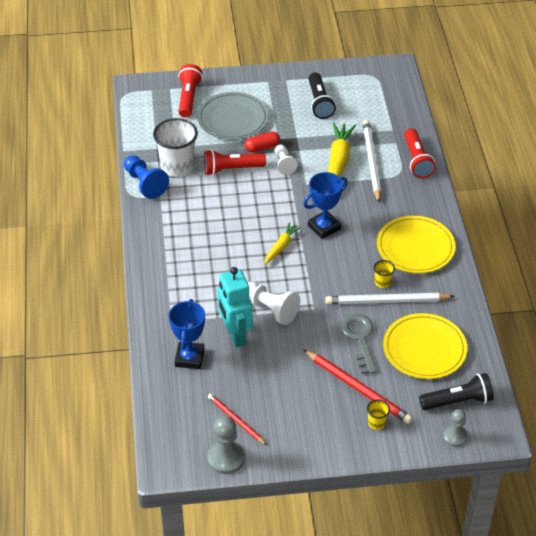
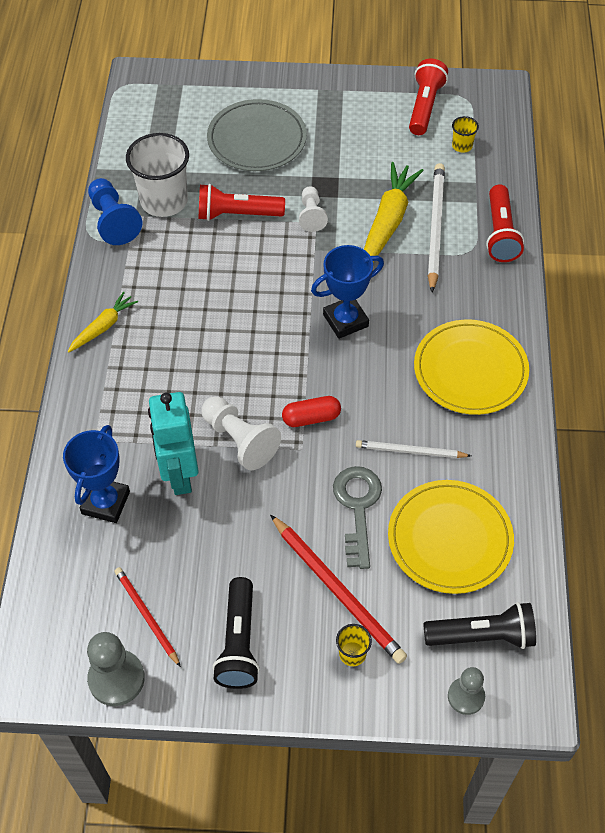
camera: 10 degrees right, 10 degrees up
red flashlight [178,64,203,118] -> red flashlight moved to [409,58,448,135]
red capsule [245,132,280,153] -> red capsule moved to [282,396,341,427]
yellow carrot [264,222,302,265] -> yellow carrot moved to [68,292,138,353]
black flashlight [308,72,336,119] -> black flashlight moved to [212,577,260,689]
white pencil [325,293,455,304] -> white pencil [356,440,471,458], size x0.61
yellow cup [374,260,395,288] -> yellow cup moved to [452,116,479,153]

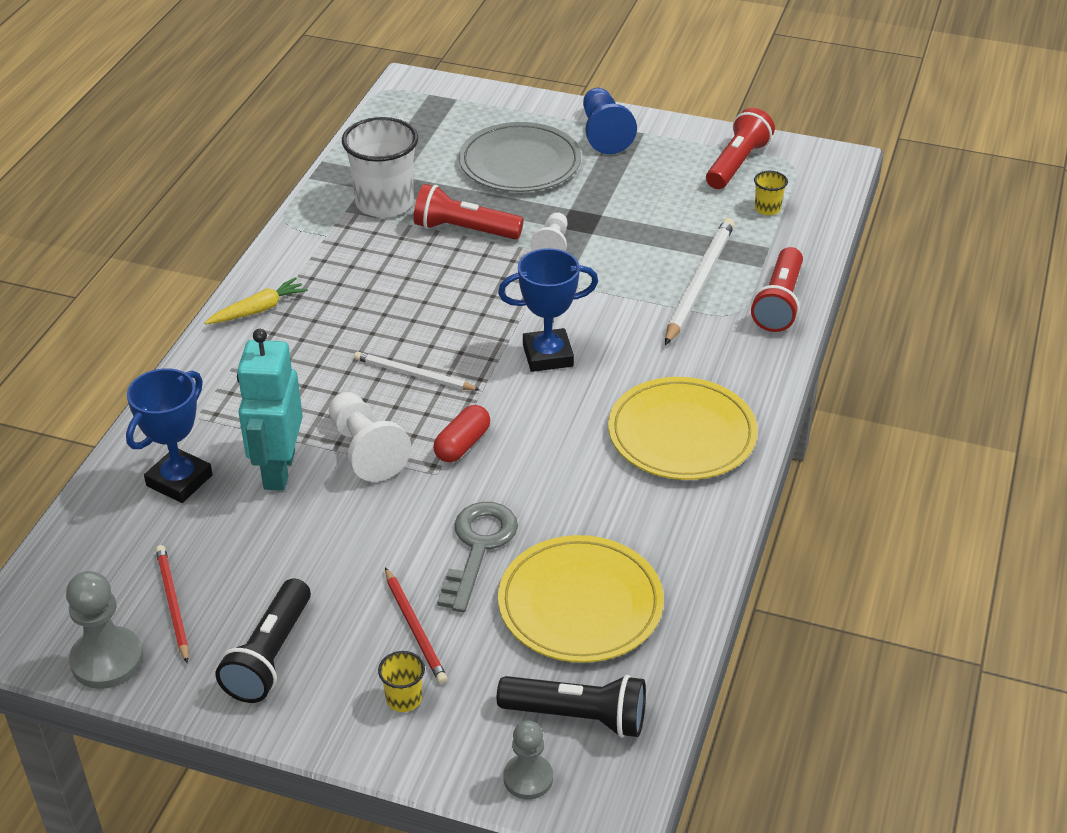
camera: 15 degrees right, 15 degrees down
blue pawn [88,178,143,245] -> blue pawn moved to [583,88,637,154]
red pencil [270,514,407,664] -> red pencil [385,567,448,684], size x0.61
red capsule [282,396,341,427] -> red capsule turned 60 degrees counterclockwise [433,405,490,462]
white pencil [356,440,471,458] -> white pencil moved to [354,351,480,391]
yellow carrot [364,162,424,262] -> none

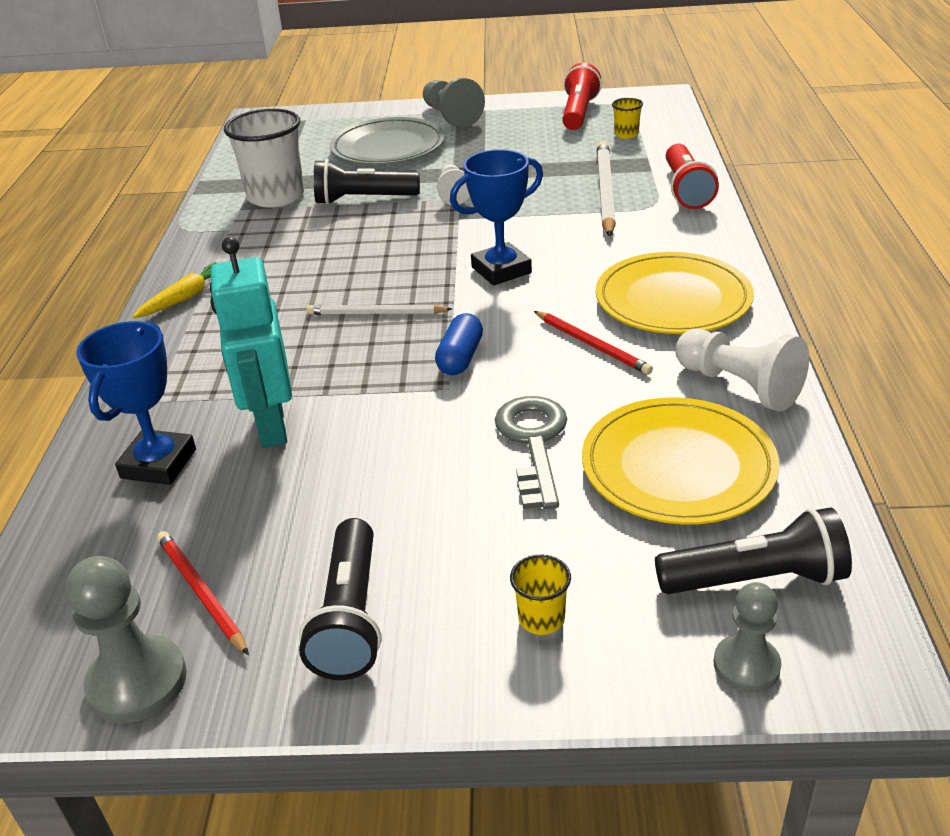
camera: 15 degrees left, 5 degrees down
white pawn [329,392,411,482] -> white pawn moved to [675,329,809,411]
red pencil [385,567,448,684] -> red pencil moved to [534,311,653,375]
red flashlight [414,184,524,239] -> black flashlight [314,159,420,205]
red capsule [433,405,490,462] -> blue capsule [435,313,483,375]
blue pawn [583,88,637,154] -> grey pawn [423,78,485,127]

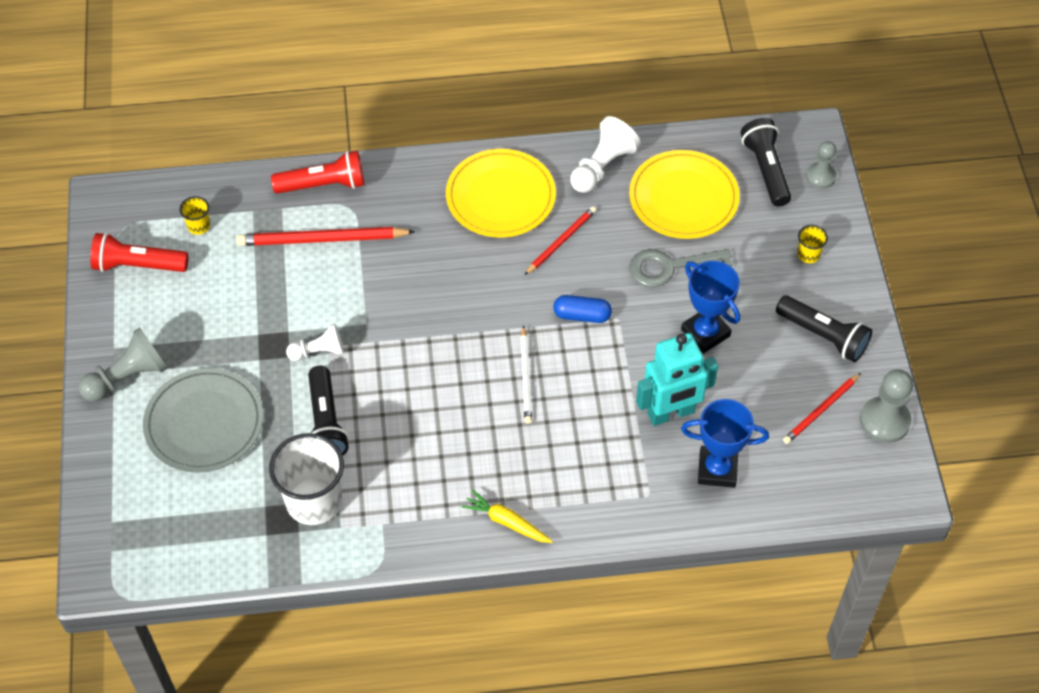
camera: 100 degrees left, 20 degrees up
black flashlight [299,518,381,680] -> black flashlight turned 45 degrees clockwise [776,295,872,362]
blue trophy [450,149,543,285] -> blue trophy moved to [681,261,740,354]
white pencil [597,141,616,237] -> red pencil [236,227,415,246]

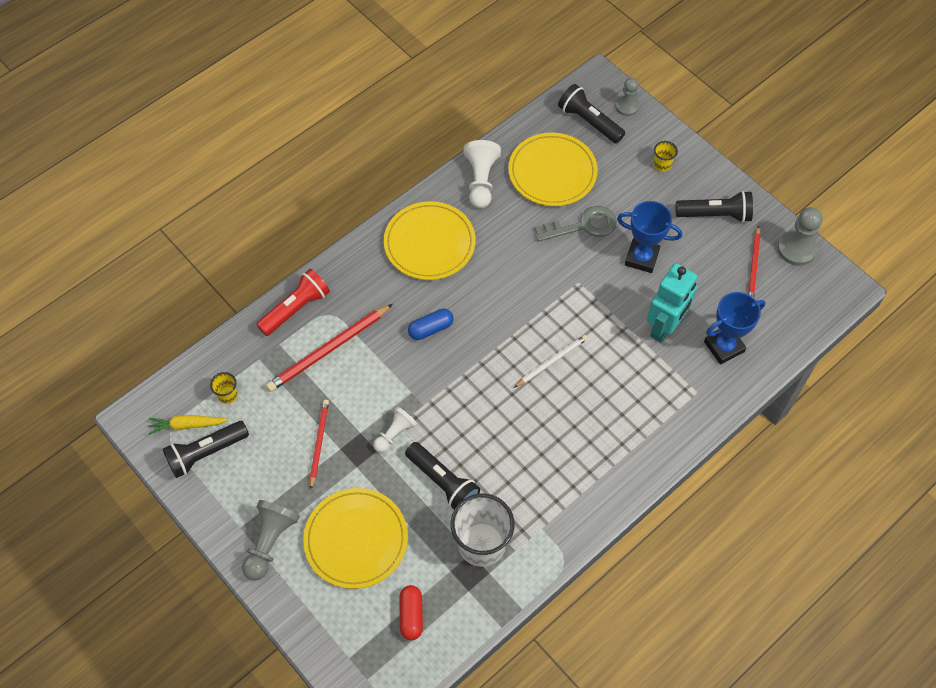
camera: 35 degrees left, 5 degrees up
red flashlight [90,233,189,272] -> black flashlight [163,421,249,478]
grey plate [143,368,263,473] -> yellow plate [303,488,408,589]
yellow carrot [461,490,553,543] -> yellow carrot moved to [148,415,228,435]
white pencil [521,325,532,424] -> white pencil turned 90 degrees counterclockwise [514,335,588,388]
red pencil [525,206,596,275] -> red pencil moved to [310,400,329,489]
blue capsule [553,295,612,323] -> blue capsule moved to [408,309,453,340]
grey key [629,249,732,287] -> grey key turned 150 degrees counterclockwise [535,206,617,242]
none -> red capsule [399,585,423,640]

